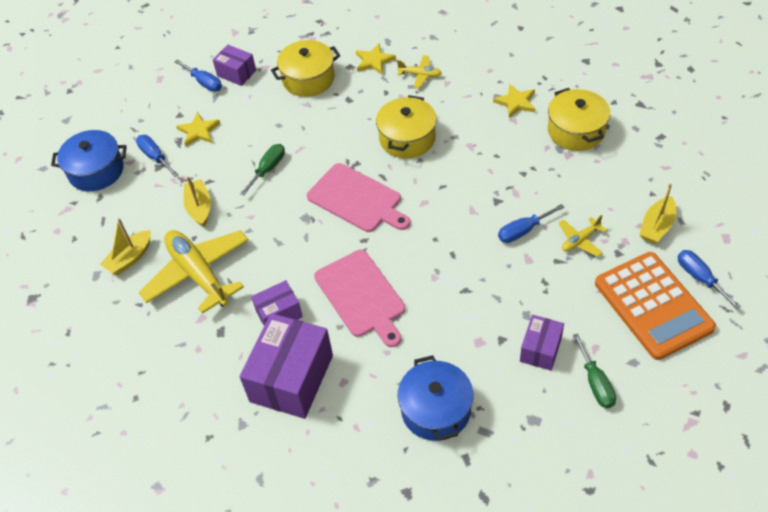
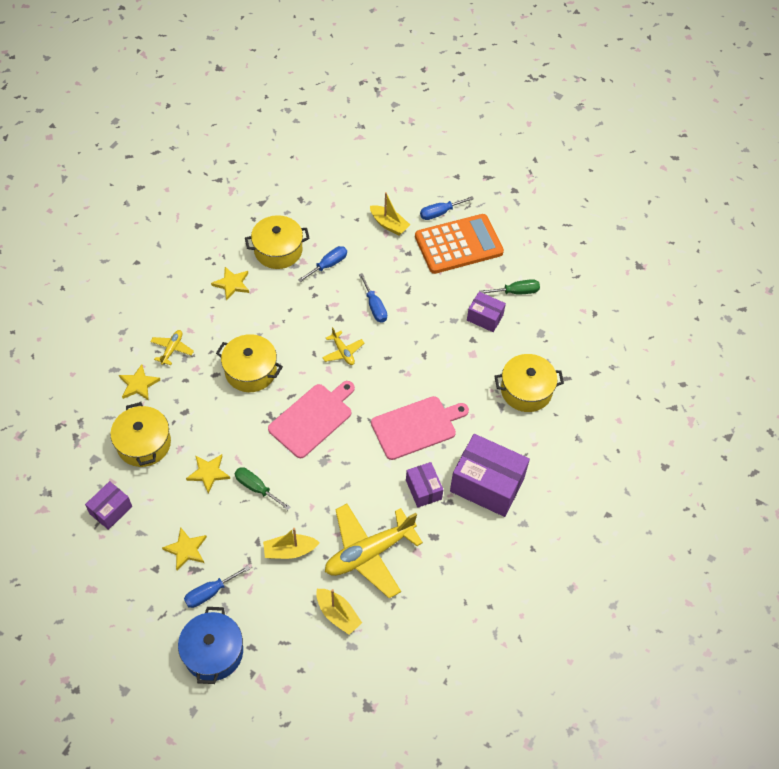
camera: 90 degrees left, 5 degrees up
blue screwdriver [174,59,222,92] -> blue screwdriver moved to [298,246,347,282]
blue pot [397,355,473,441] -> yellow pot [495,354,564,412]
yellow plane [559,215,607,257] -> yellow plane moved to [322,327,364,365]
none -> yellow star [186,454,230,493]

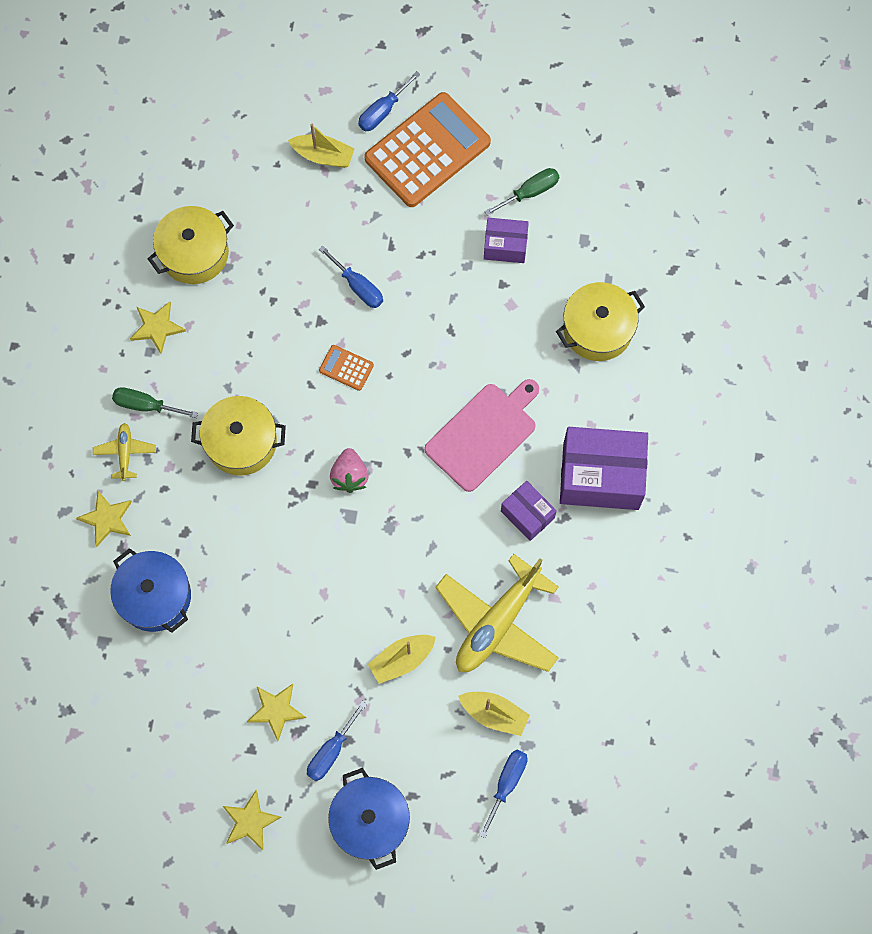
camera: 20 degrees left, 15 degrees up
purple box [85,481,132,530] -> none
yellow pot [110,402,171,467] -> blue pot [110,548,191,633]
yellow star [186,454,230,493] -> yellow star moved to [223,790,281,850]
green screwdriver [235,467,291,510] -> green screwdriver moved to [112,387,198,418]
pink cutting board [268,381,355,458] -> pink strawberry [330,448,369,493]
blue screwdriver [298,246,347,282] -> blue screwdriver moved to [480,750,528,838]
yellow plane [322,327,364,365] -> orange calculator [319,345,374,391]

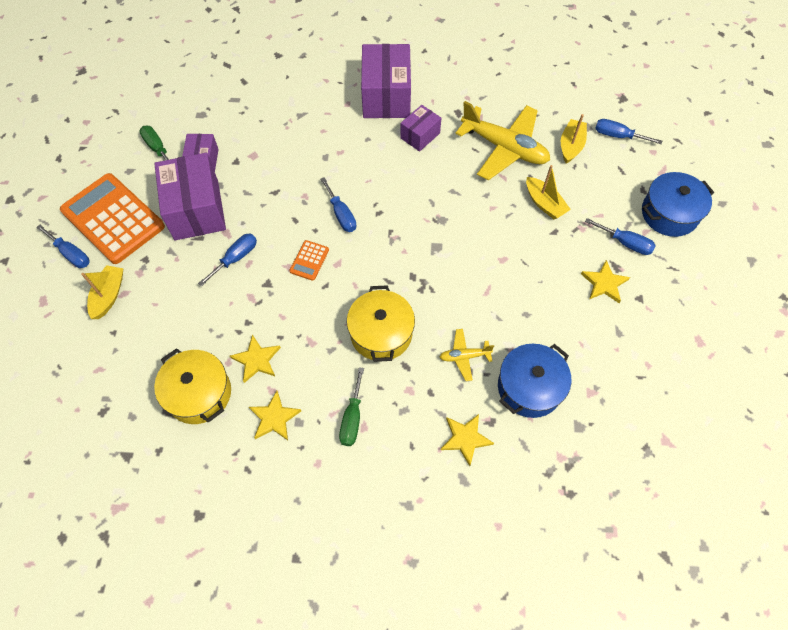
camera: 95 degrees left, 10 degrees down
yellow plane [93,423,156,481] -> yellow plane moved to [440,329,494,381]
yellow star [223,790,281,850] -> yellow star moved to [230,335,281,383]
pink strawberry [330,448,369,493] -> none
pink cutting board [424,379,539,492] -> none
yellow pot [556,282,645,361] -> none
none -> purple box [154,153,226,240]
none -> blue screwdriver [320,177,356,232]

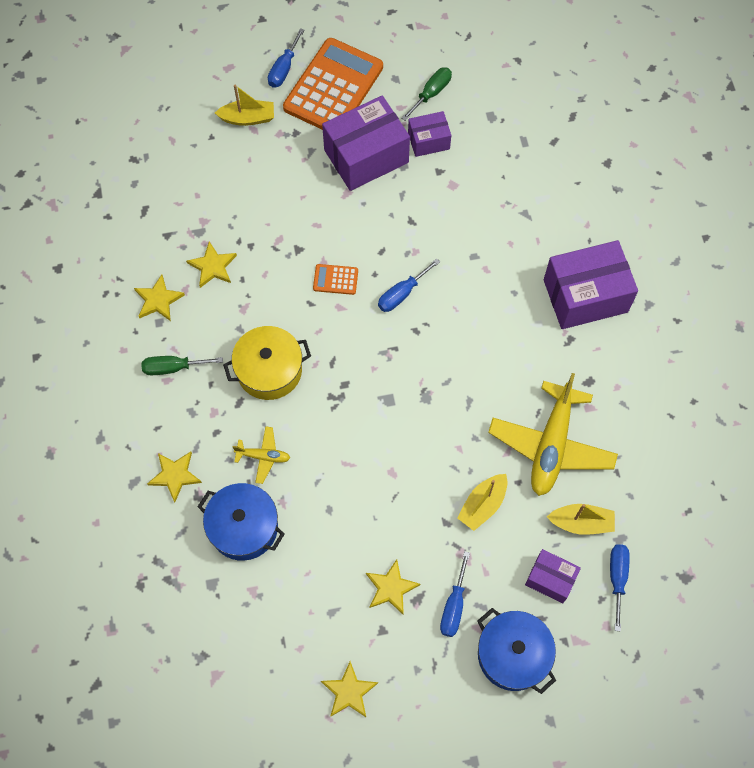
camera: 75 degrees right, 5 degrees up
yellow pot [154,348,231,424] -> none
blue screwdriver [198,234,257,286] -> none
purple box [400,105,441,152] -> purple box moved to [525,549,581,603]
yellow plane [440,329,494,381] -> yellow plane turned 120 degrees clockwise [233,426,290,484]
none -> yellow star [321,661,378,717]

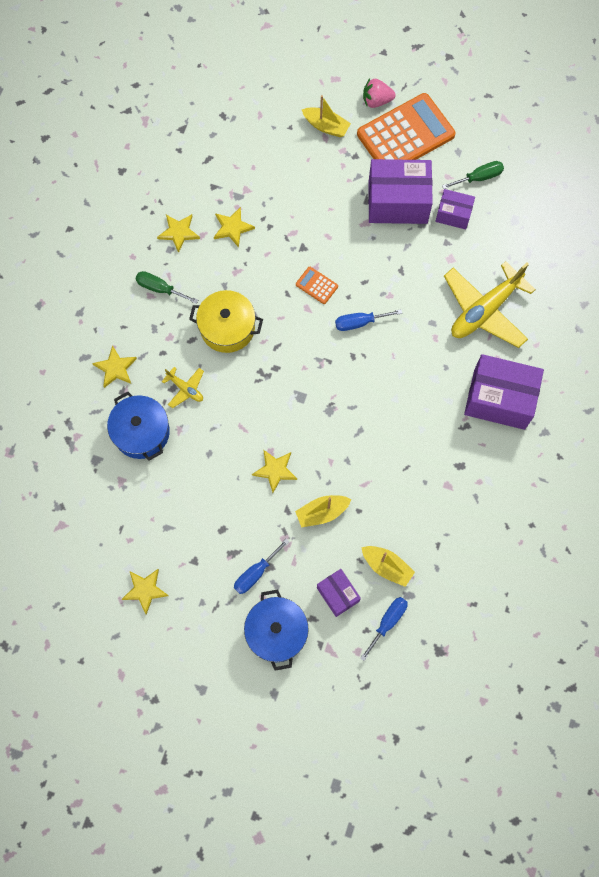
camera: 30 degrees right, 5 degrees up
blue screwdriver [268,28,304,88] -> pink strawberry [363,79,396,108]
yellow star [366,559,420,615] -> yellow star moved to [252,449,297,493]
yellow plane [488,373,618,496] -> yellow plane moved to [444,261,536,348]

